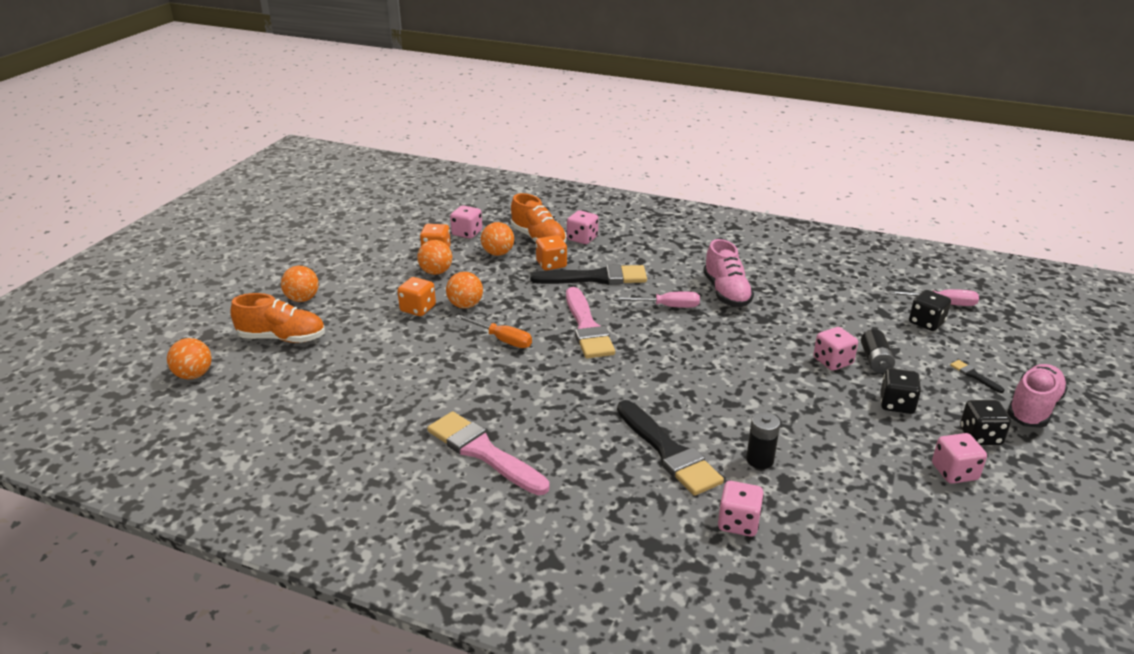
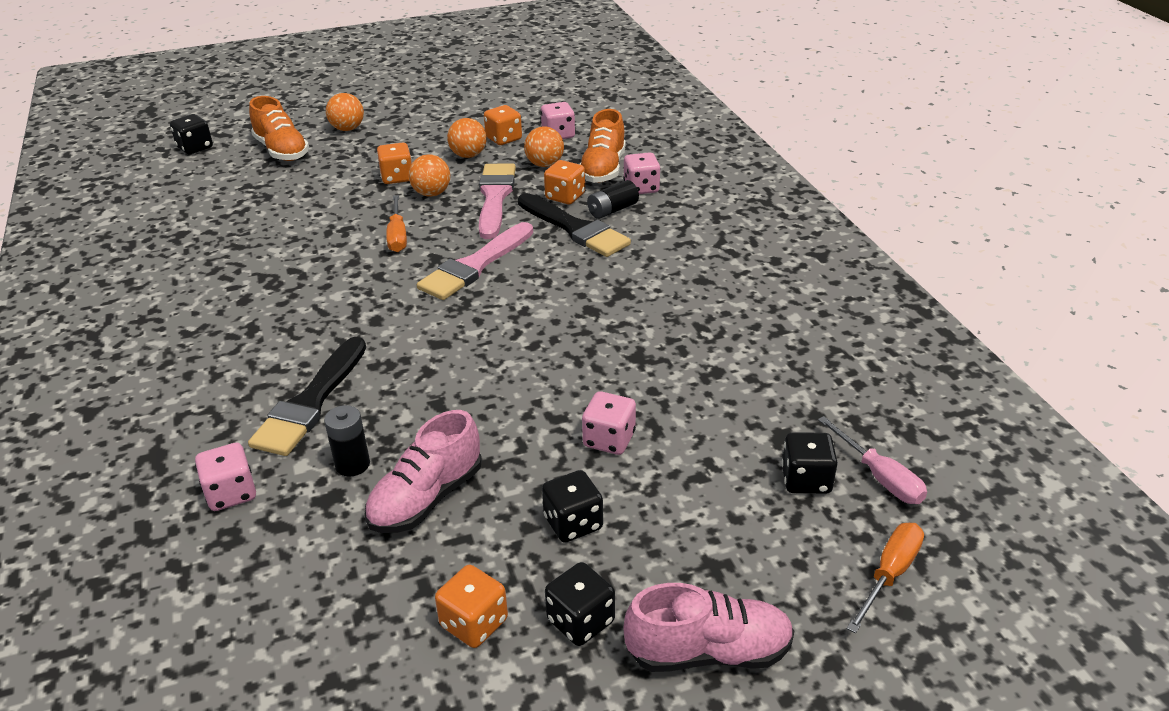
camera: 50 degrees right, 5 degrees up
orange ball [167,338,212,379] -> black dice [170,114,213,154]
pink brush [427,411,549,495] -> pink brush moved to [479,164,516,239]
pink screwdriver [614,291,700,308] -> none
pink shoe [703,239,754,307] -> pink shoe moved to [364,410,482,533]
black battery [861,329,895,373] -> black battery moved to [587,180,639,219]
pink dice [932,433,987,484] -> orange dice [435,565,508,648]
black brush [950,360,1004,393] -> none
none -> orange screwdriver [847,523,924,633]

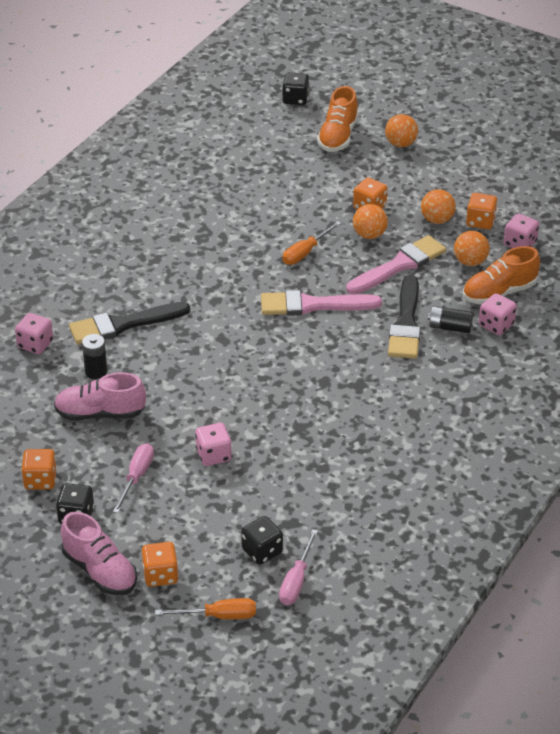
camera: 50 degrees right, 5 degrees up
black dice [542,470,603,543] -> pink screwdriver [113,443,154,513]
orange dice [544,160,585,204] -> orange dice moved to [142,542,178,587]

